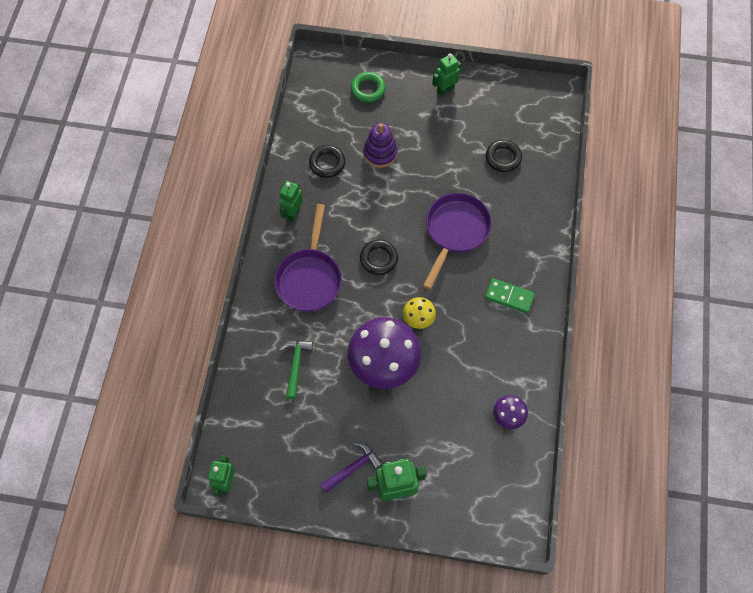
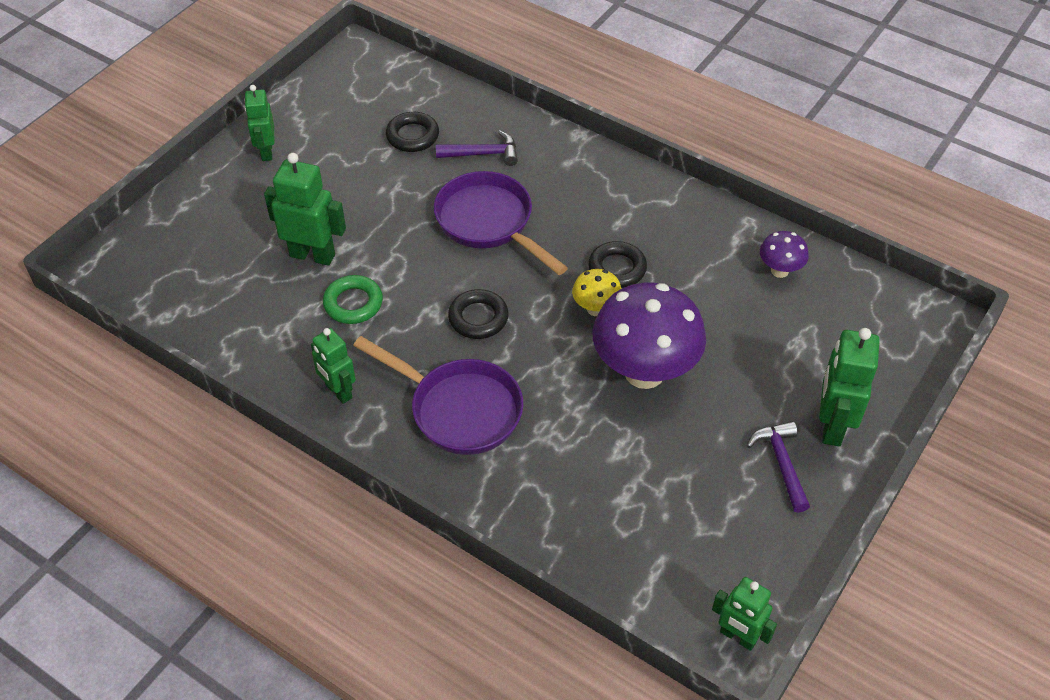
camera: 65 degrees left, 15 degrees down
green hammer [279,340,313,399] -> none
black ring [309,145,345,178] -> black ring moved to [588,241,647,288]
green ring [351,72,386,103] -> green ring moved to [323,275,383,324]
purple stacking toy [363,123,398,168] -> green robot [264,153,346,266]
green domino [485,278,535,313] -> none
none -> purple hammer [436,130,518,166]

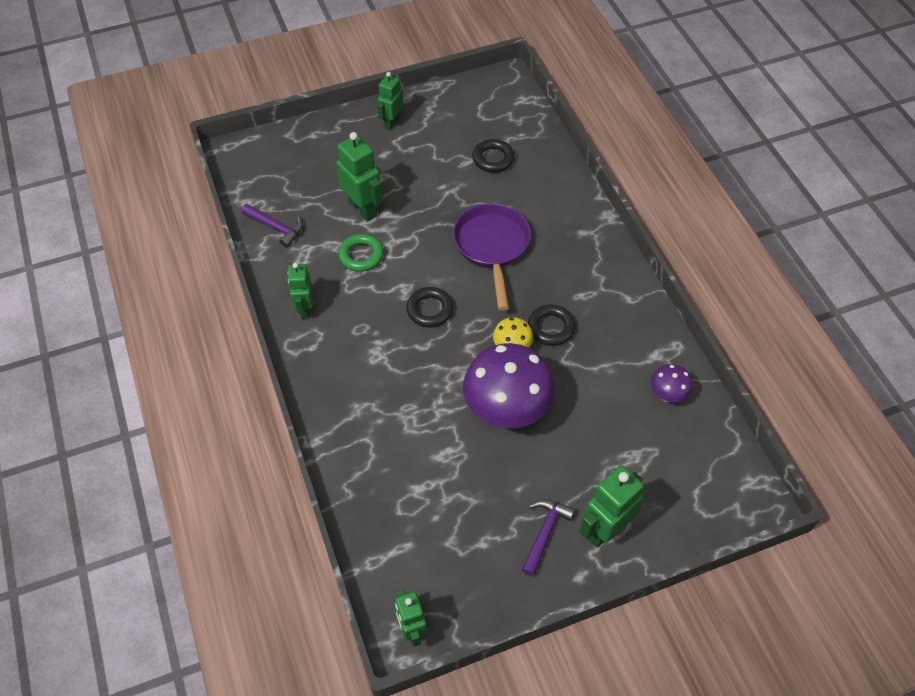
camera: 35 degrees right, 5 degrees up
purple pan [353,336,524,455] -> none
purple hammer [436,130,518,166] -> purple hammer moved to [241,204,303,248]

